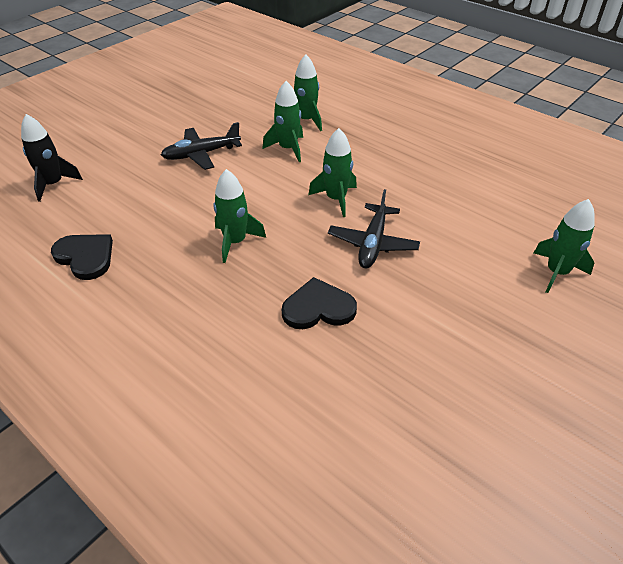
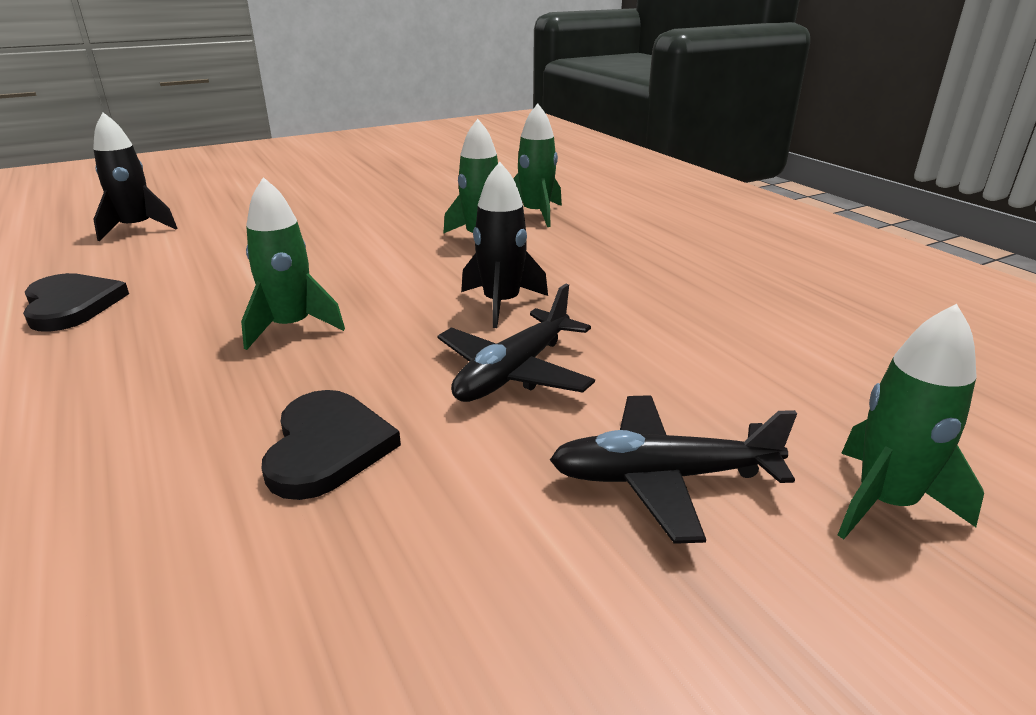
camera: 20 degrees right, 15 degrees down
black plane [161,122,242,170] -> black plane moved to [550,395,797,544]
black heart [282,277,357,329] -> black heart turned 75 degrees clockwise [262,390,401,500]
green rocket [308,128,357,217] -> black rocket [461,162,548,328]

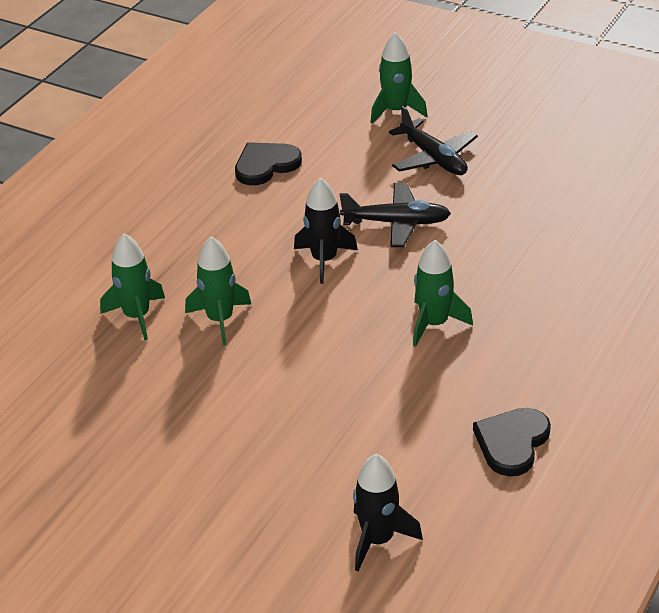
camera: 120 degrees left, 10 degrees up
black heart [262,390,401,500] -> black heart moved to [235,142,302,185]

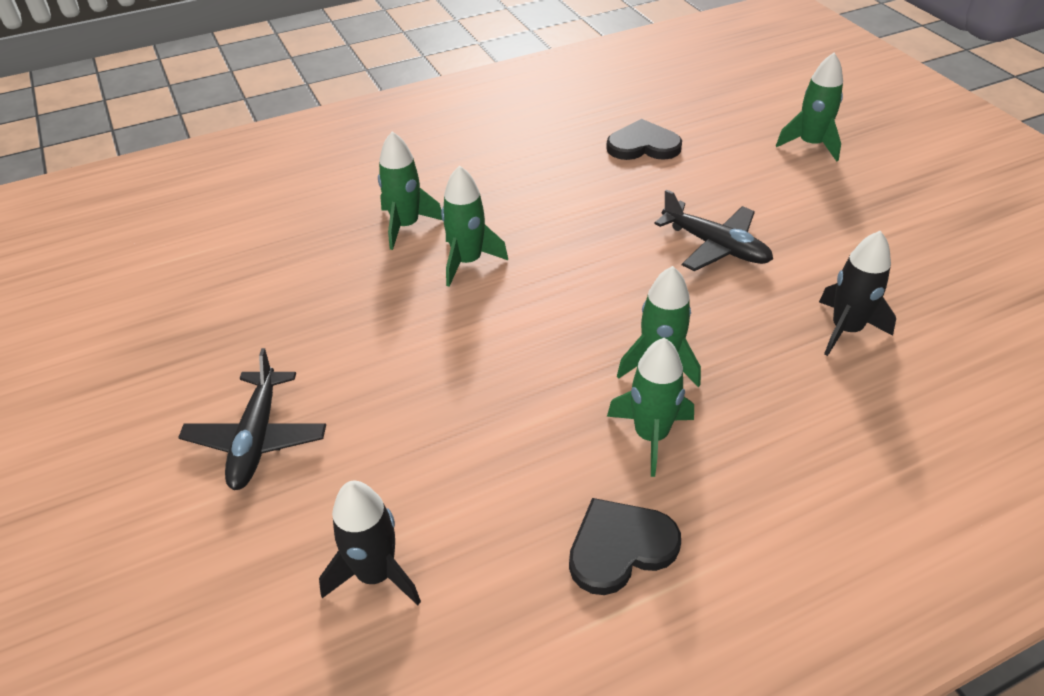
camera: 35 degrees right, 5 degrees up
black rocket [294,178,358,284] -> black rocket moved to [819,231,896,356]
black plane [389,106,478,175] -> black plane moved to [178,348,326,490]
none -> green rocket [607,338,694,477]

